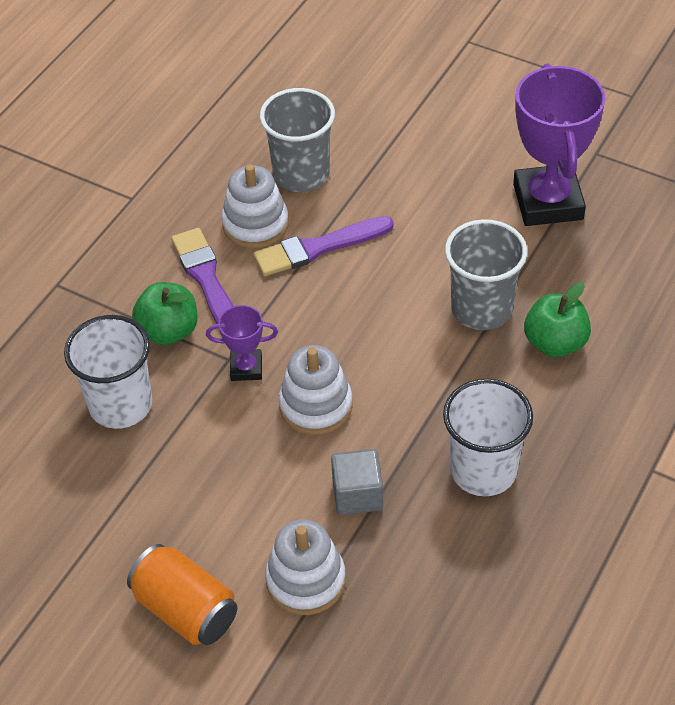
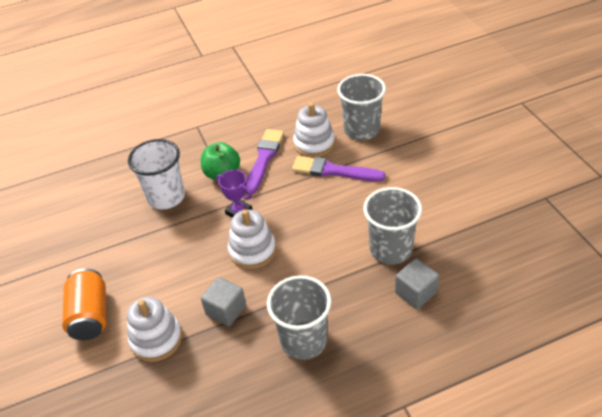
camera: 40 degrees right, 5 degrees down
white cup [443,379,533,496] -> grey cup [267,275,331,360]
purple trophy [513,64,605,226] -> none
green apple [524,282,591,357] -> grey cube [395,259,439,309]

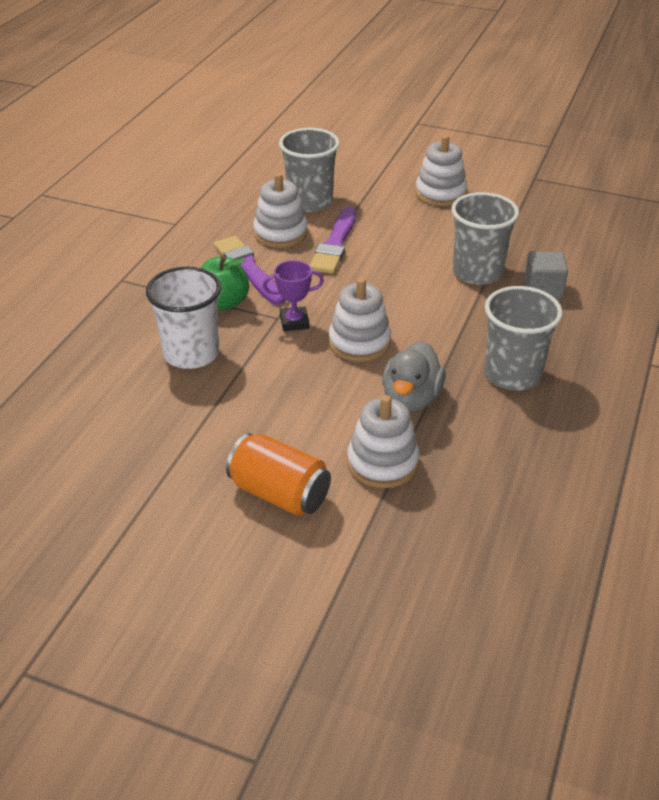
camera: 50 degrees left, 5 degrees down
grey cube [201,277,246,326] -> grey duck [382,341,446,412]
purple brush [292,156,386,182] -> purple brush turned 45 degrees counterclockwise [309,206,356,274]
none -> white stacking toy [415,135,467,206]

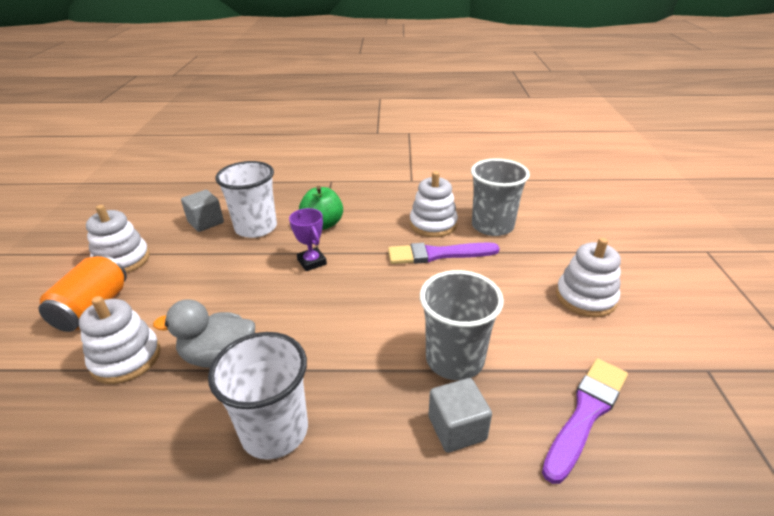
camera: 70 degrees right, 5 degrees down
purple brush [214,236,285,305] -> purple brush moved to [542,359,628,484]
white stacking toy [328,278,391,362] -> white stacking toy moved to [86,205,150,273]
grey cup [484,286,563,391] -> white cup [208,332,308,460]
none -> grey cube [181,190,224,232]

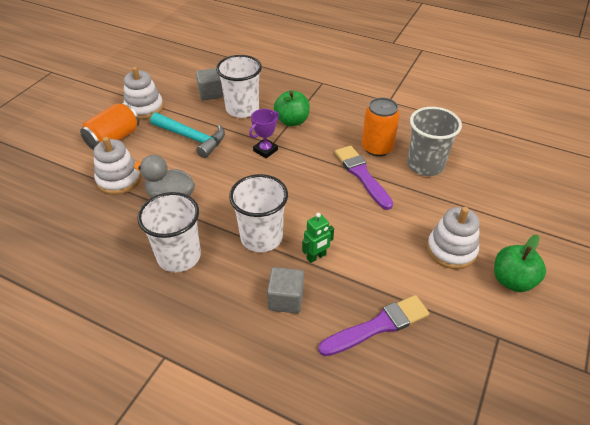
camera: 25 degrees right, 10 degrees up
purple trophy [289,208,327,271] -> purple trophy turned 45 degrees clockwise [249,109,279,158]
purple brush [388,243,500,264] -> purple brush turned 45 degrees clockwise [335,146,393,210]
white stacking toy [410,171,458,237] -> orange can [362,97,400,157]
grey cup [420,270,504,380] -> green robot [302,213,334,263]
none -> turquoise hammer [150,112,225,158]
none -> white cup [229,174,288,252]
none -> green apple [494,235,546,292]

